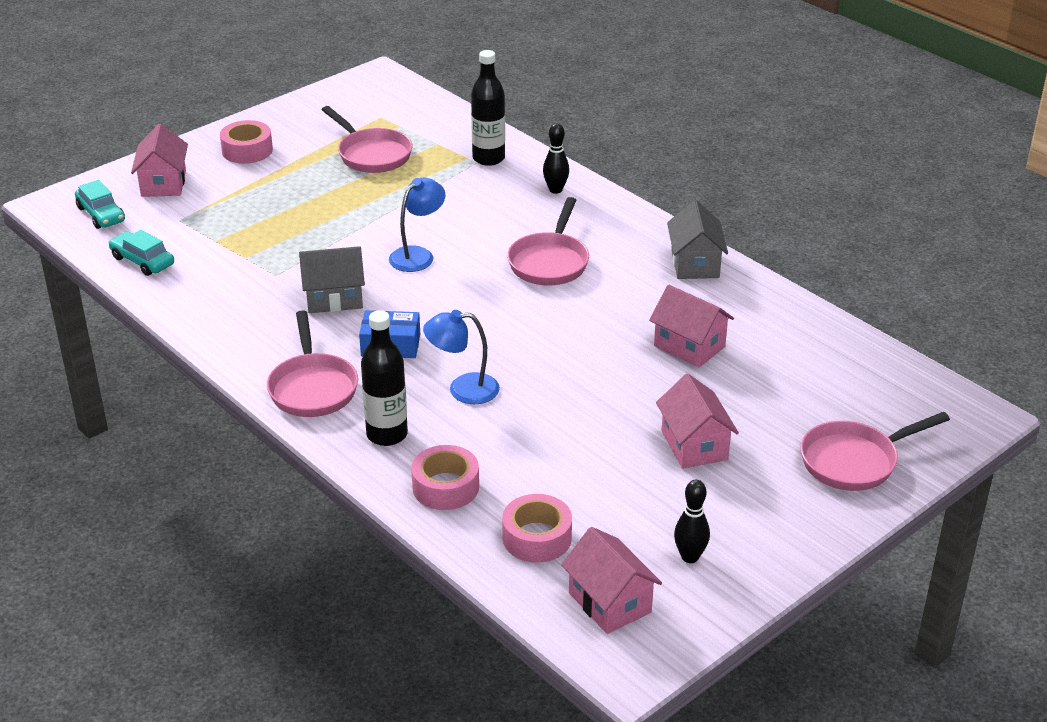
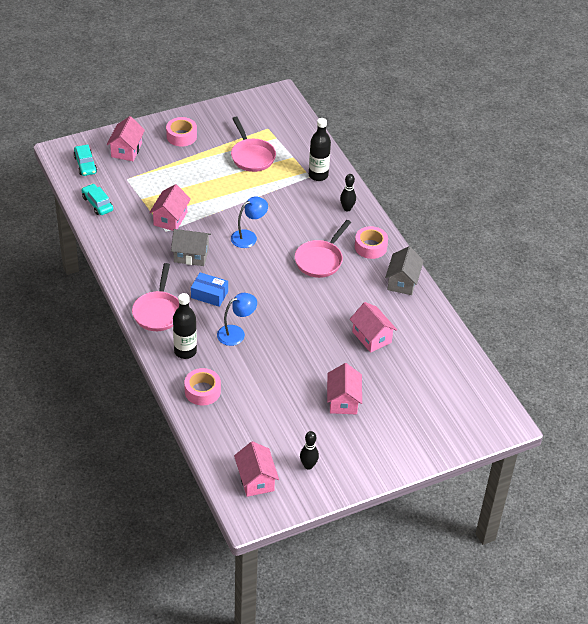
camera: 15 degrees right, 10 degrees up
blue lamp [423,310,500,404] -> blue lamp turned 135 degrees clockwise [217,293,257,346]
pink tape [502,494,572,563] -> pink tape moved to [355,226,388,259]
pink pan [800,412,950,491] -> none
none -> pink house [149,184,191,231]

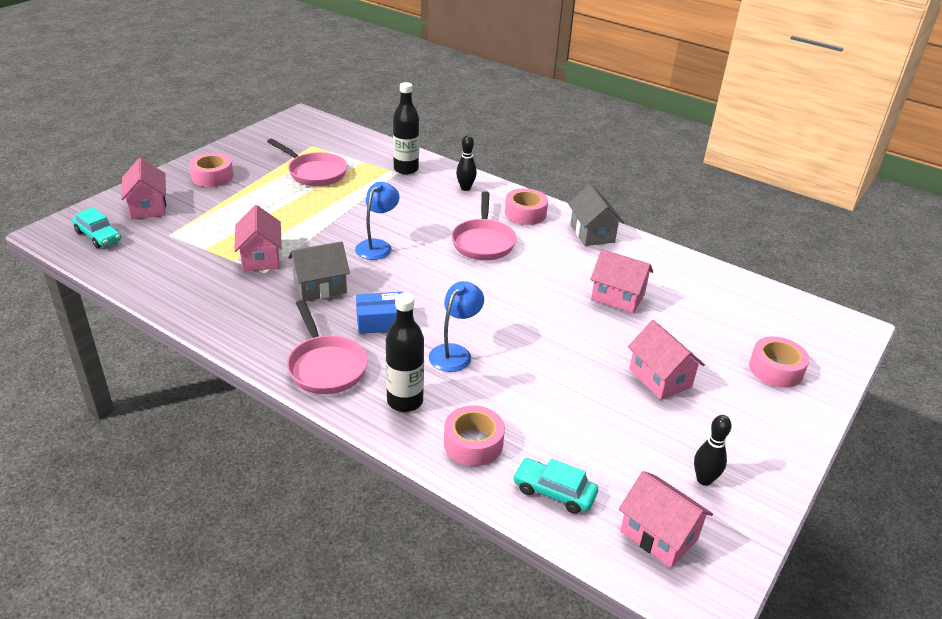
camera: 30 degrees left, 10 degrees down
turquoise car [81,184,113,215] -> turquoise car moved to [513,458,598,514]
none -> pink tape [749,336,809,388]

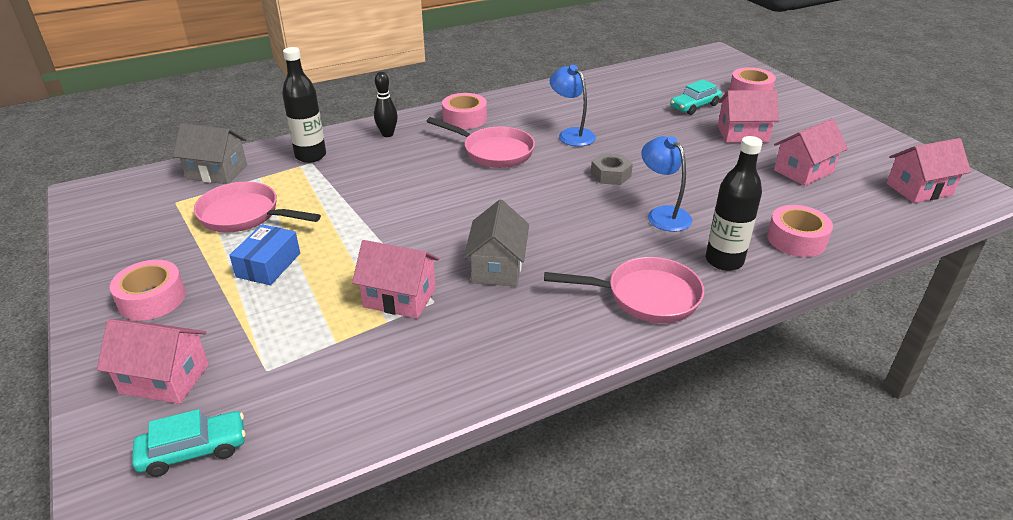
camera: 60 degrees left, 0 degrees up
pink pan [267,139,347,186] -> pink pan turned 135 degrees counterclockwise [194,182,321,233]
blue lamp [355,182,400,260] -> blue lamp moved to [550,65,596,146]
blue box [356,292,403,334] -> blue box moved to [229,224,300,285]
turquoise car [513,458,598,514] -> turquoise car moved to [670,80,722,115]
grey house [568,184,624,246] -> grey house moved to [173,123,247,184]
pink house [590,249,653,313] -> pink house moved to [774,118,848,186]
black bowling pin [694,415,732,486] -> none
none -> grey nut [591,153,633,185]

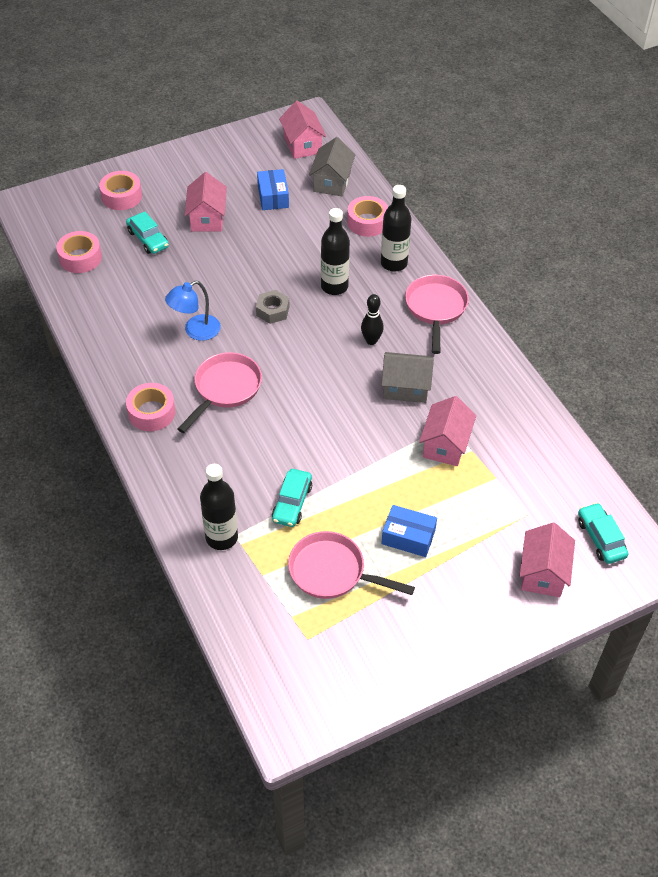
camera: 90 degrees left, 15 degrees up
pink tape [110,260,186,320] -> pink tape moved to [56,231,102,273]
grey house [173,123,247,184] -> grey house moved to [309,137,356,196]
pink pan [194,182,321,233] -> pink pan turned 90 degrees clockwise [288,531,415,599]
black bowling pin [374,72,398,137] -> black bowling pin moved to [361,294,384,345]
blue lamp [641,136,692,232] -> black bottle [321,208,350,295]
pink house [774,118,848,186] -> blue box [257,169,289,210]
none -> turquoise car [272,469,312,527]

